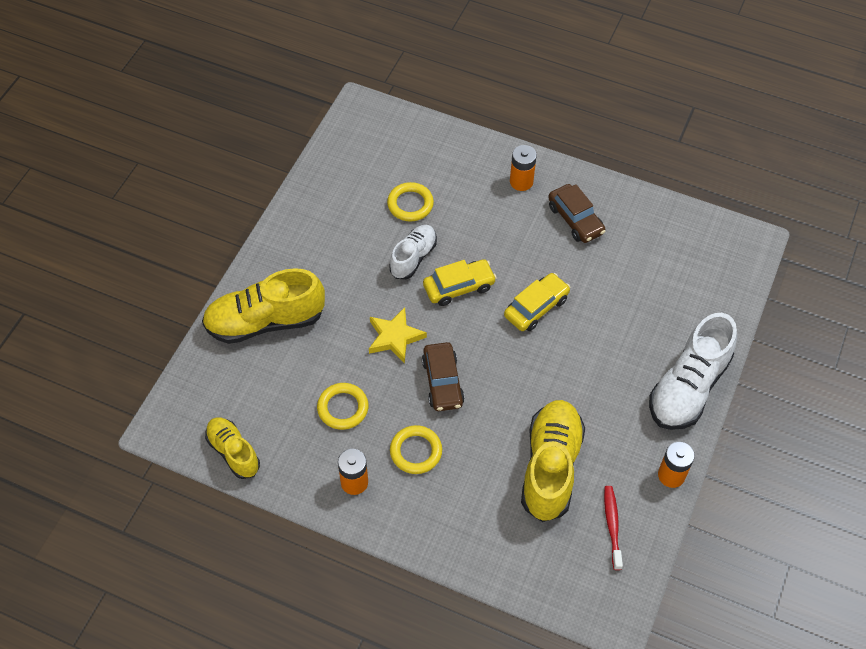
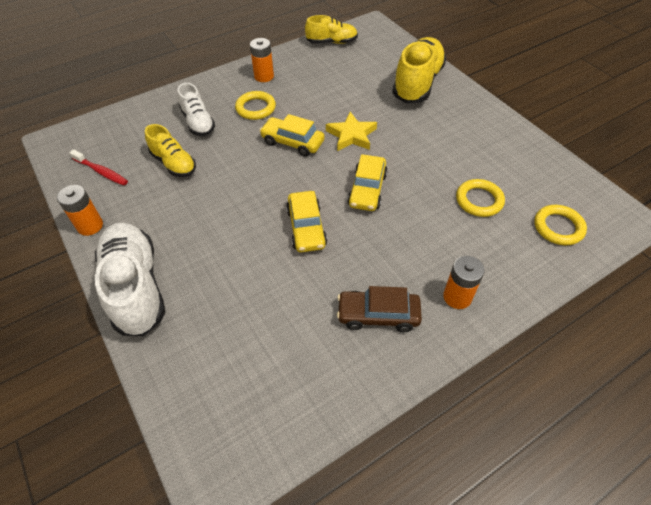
camera: 125 degrees right, 5 degrees down
yellow ring [317,383,368,430] -> yellow ring moved to [534,205,587,245]
white shoe [389,225,437,279] -> white shoe moved to [178,83,215,136]
brown car [422,342,465,411] -> yellow car [259,114,325,157]
yellow shoe [521,400,585,522] -> yellow shoe [145,124,196,177], size x0.59

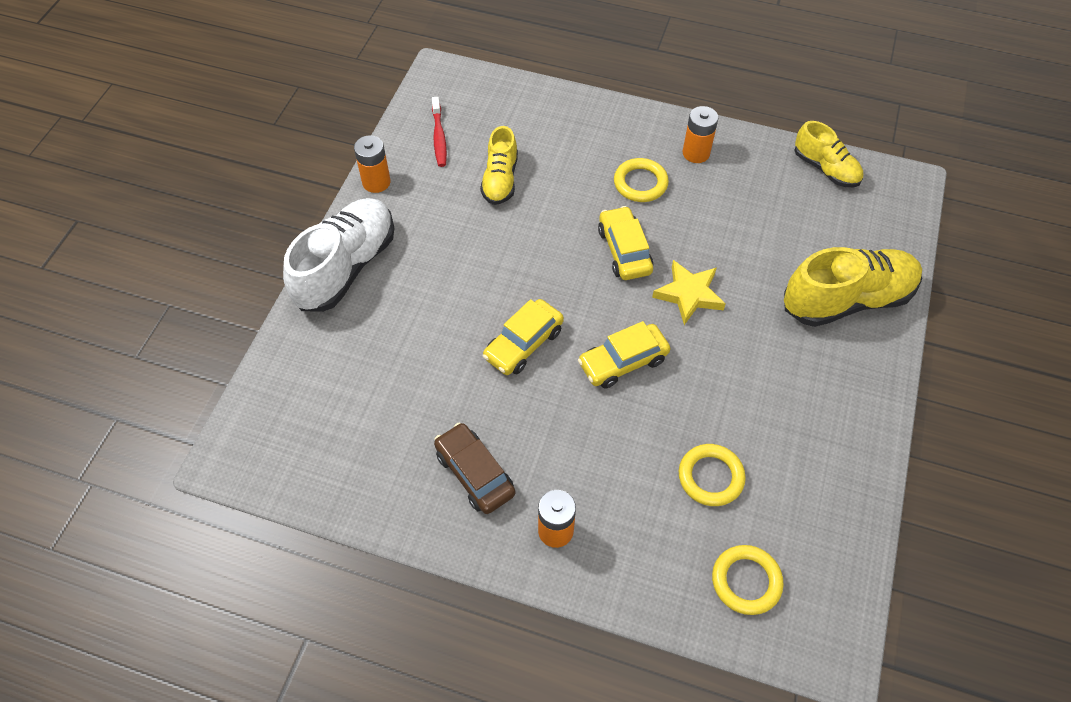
camera: 50 degrees right, 5 degrees up
white shoe [178,83,215,136] -> none

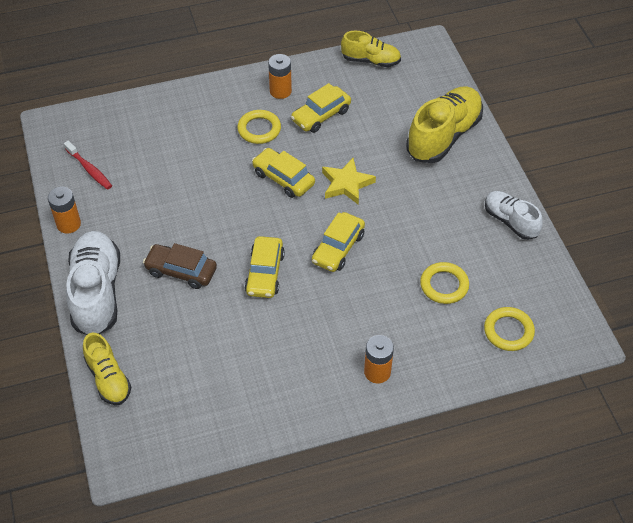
camera: 35 degrees left, 5 degrees down
brown car [434,422,515,514] -> brown car moved to [143,243,217,289]
yellow shoe [480,126,518,205] -> yellow shoe moved to [83,333,131,405]
none -> yellow car [291,83,351,133]
none -> white shoe [485,191,543,240]

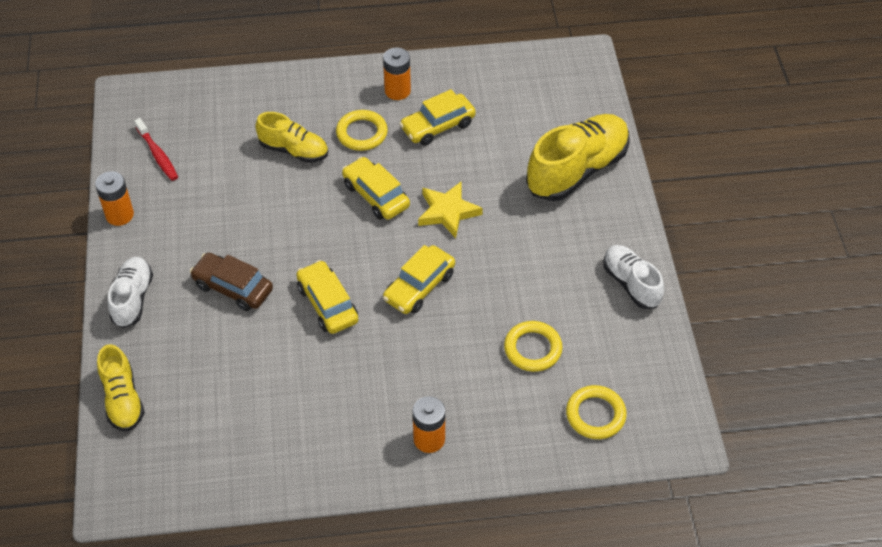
camera: 10 degrees right, 0 degrees up
white shoe [66,231,120,335] -> white shoe [108,257,153,328], size x0.59
yellow car [245,236,285,298] -> yellow car turned 135 degrees clockwise [296,260,358,334]
yellow shoe [341,31,401,67] -> yellow shoe moved to [255,112,328,163]

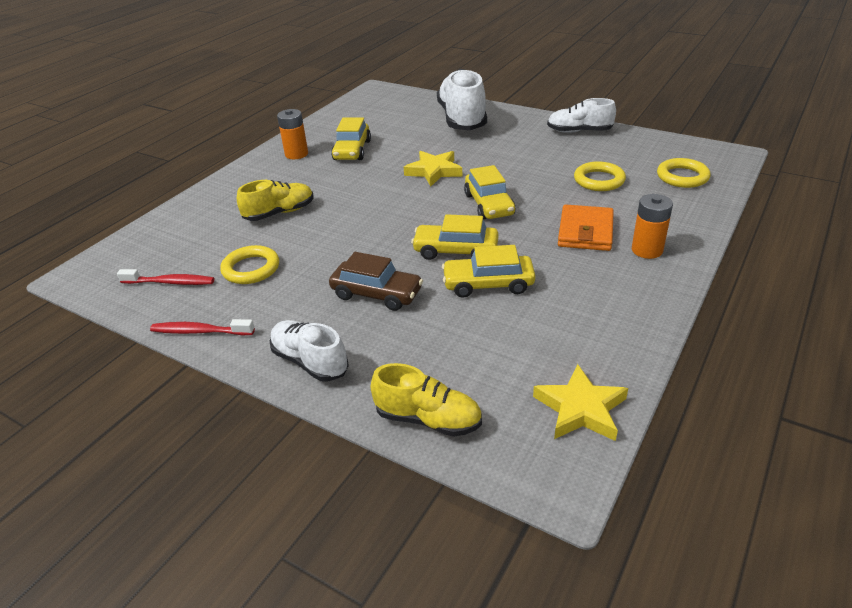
camera: 50 degrees left, 15 degrees down
orange battery [95,171,134,226] -> red toothbrush [150,319,255,336]
brown car [190,253,273,311] -> brown car turned 135 degrees counterclockwise [329,252,423,311]
yellow ring [336,110,388,151] -> yellow ring moved to [220,245,279,284]
yellow car [342,157,410,220] -> yellow car moved to [442,245,536,298]
yellow shoe [526,114,630,201] -> white shoe [437,69,487,130]
none -> yellow star [533,364,628,441]
none -> orange wallet [558,204,614,251]

